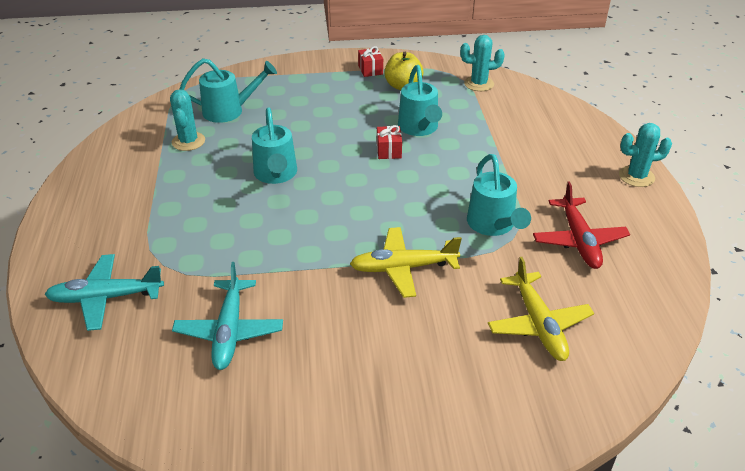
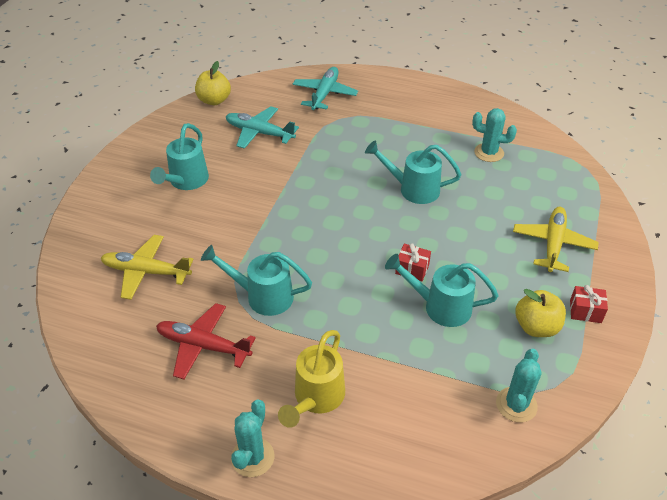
camera: 115 degrees right, 5 degrees up
turquoise watering can [180,58,277,123] -> turquoise watering can moved to [150,123,209,190]
yellow plane [350,227,462,298] -> yellow plane moved to [513,207,599,272]
none -> yellow apple [195,61,231,105]
none -> yellow watering can [278,330,345,428]

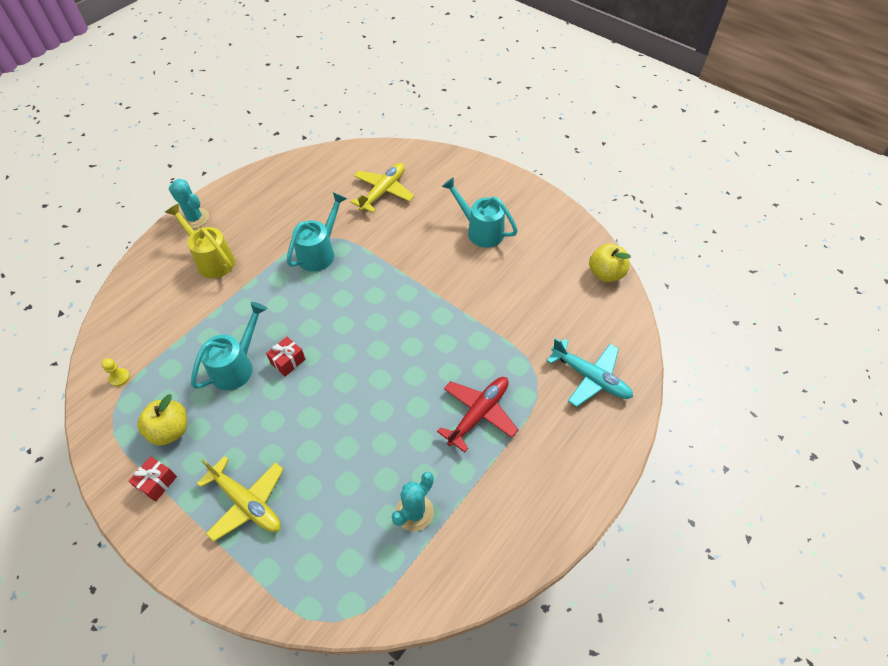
camera: 110 degrees right, 10 degrees up
red plane [156,303,256,379] -> red plane moved to [437,377,518,452]
turquoise plane [226,106,299,149] -> none
turquoise watering can [365,140,461,204] -> none
turquoise cactus [496,349,541,423] -> yellow pawn [101,358,130,387]

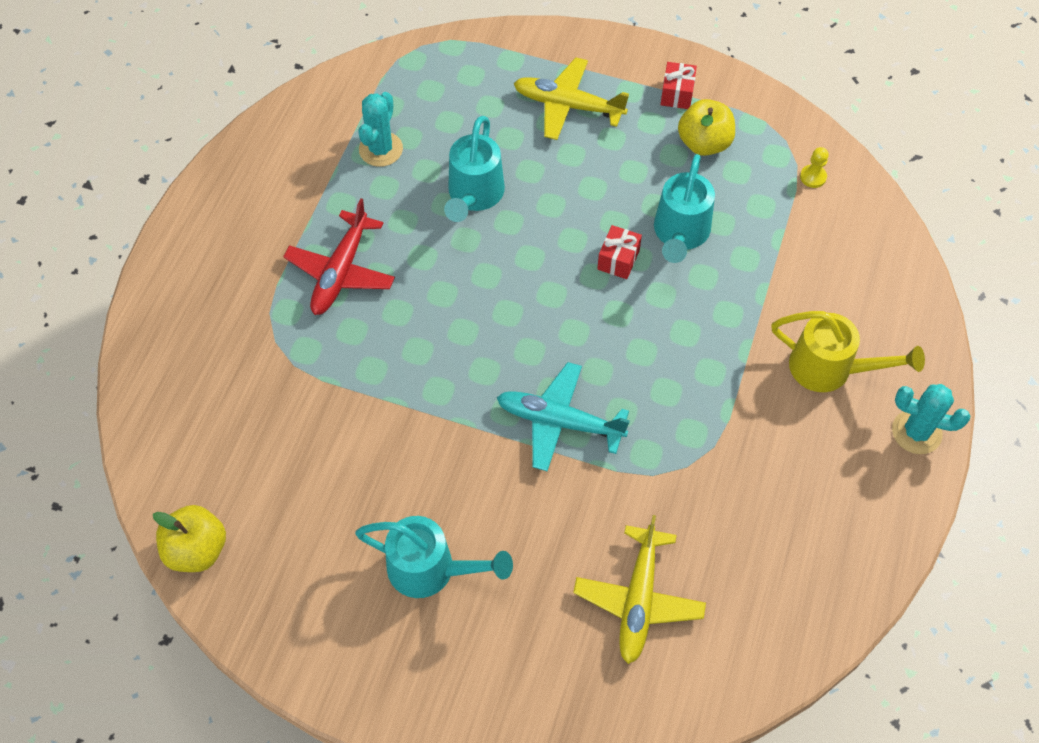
camera: 160 degrees right, 5 degrees up
turquoise watering can [287,192,347,272] -> turquoise watering can moved to [444,116,505,222]
turquoise plane [547,338,633,407] -> turquoise plane moved to [497,362,630,471]

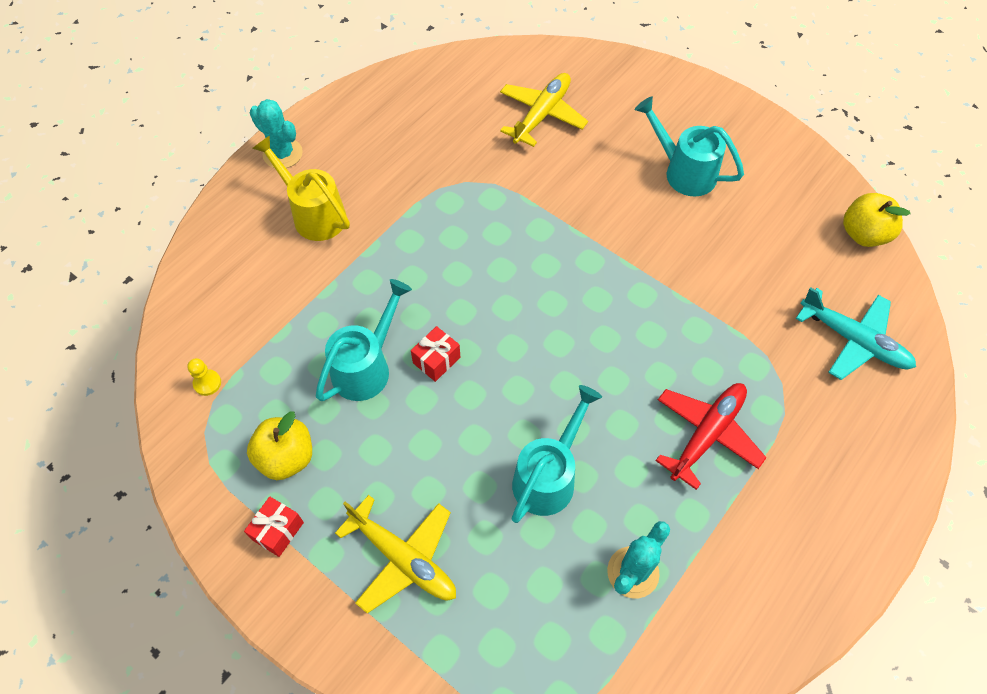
camera: 160 degrees left, 0 degrees up
turquoise plane [497,362,630,471] -> turquoise plane moved to [795,287,916,380]

